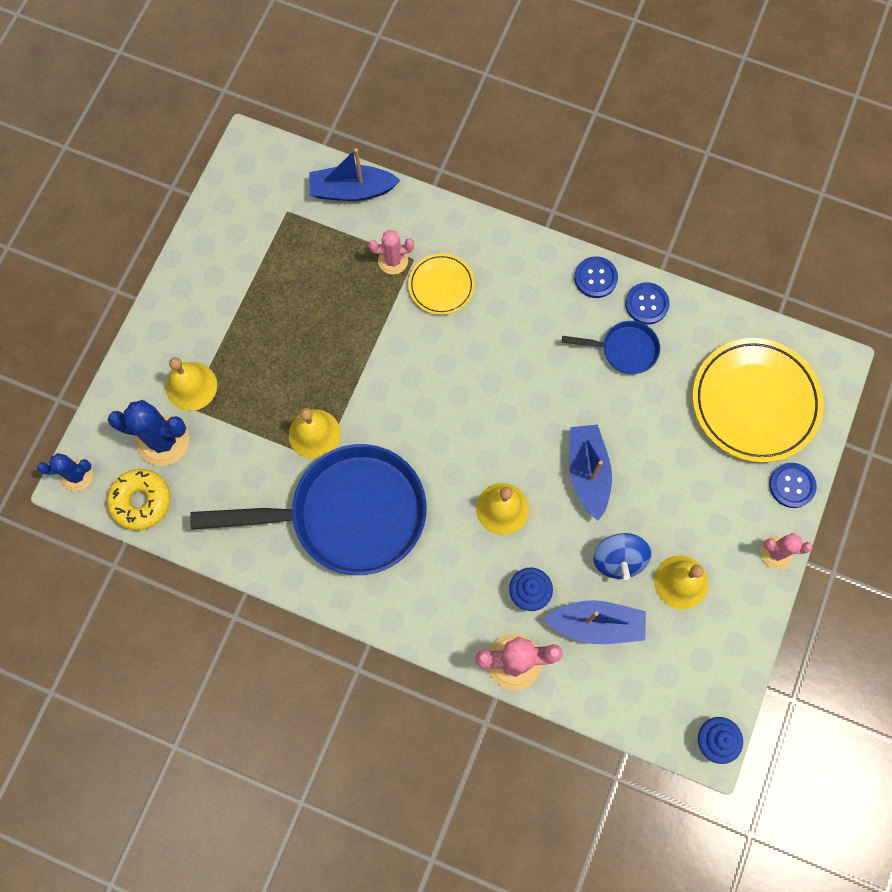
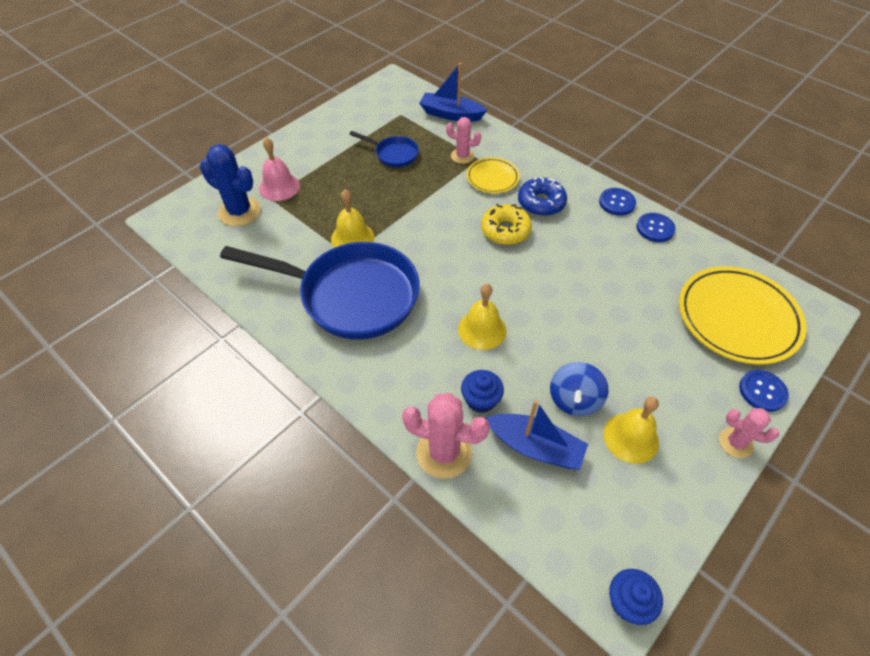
camera: 20 degrees right, 20 degrees down
blue cactus [37,453,93,491] -> none
yellow donut [107,469,171,531] -> yellow donut moved to [481,204,532,245]
yellow bell [166,357,217,411] -> pink bell [259,137,300,201]
blue pan [562,321,660,374] -> blue pan moved to [349,131,419,167]
blue boat [569,424,612,521] -> none
none -> blue donut [518,177,567,216]

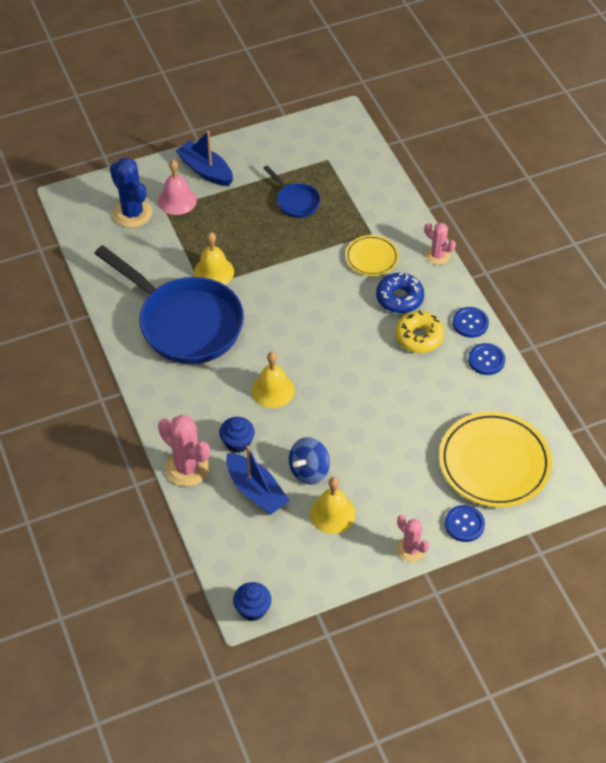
camera: 25 degrees right, 0 degrees up
blue boat [419,63,487,122] -> blue boat moved to [176,130,233,186]
pink cactus [446,117,481,164] -> pink cactus moved to [425,222,456,265]
yellow donut [481,204,532,245] -> yellow donut moved to [395,310,444,353]

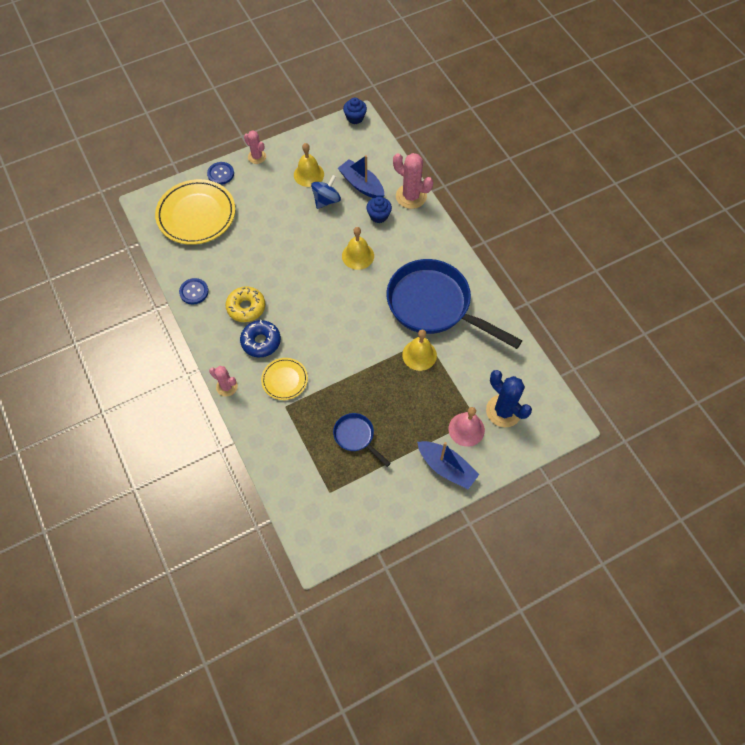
camera: 175 degrees right, 10 degrees up
blue button [452,307,489,338] -> none

